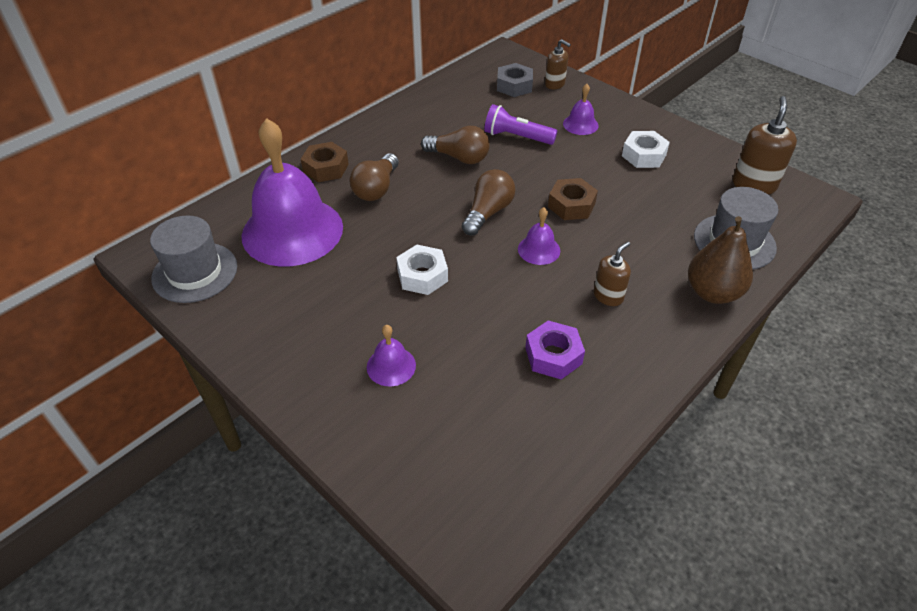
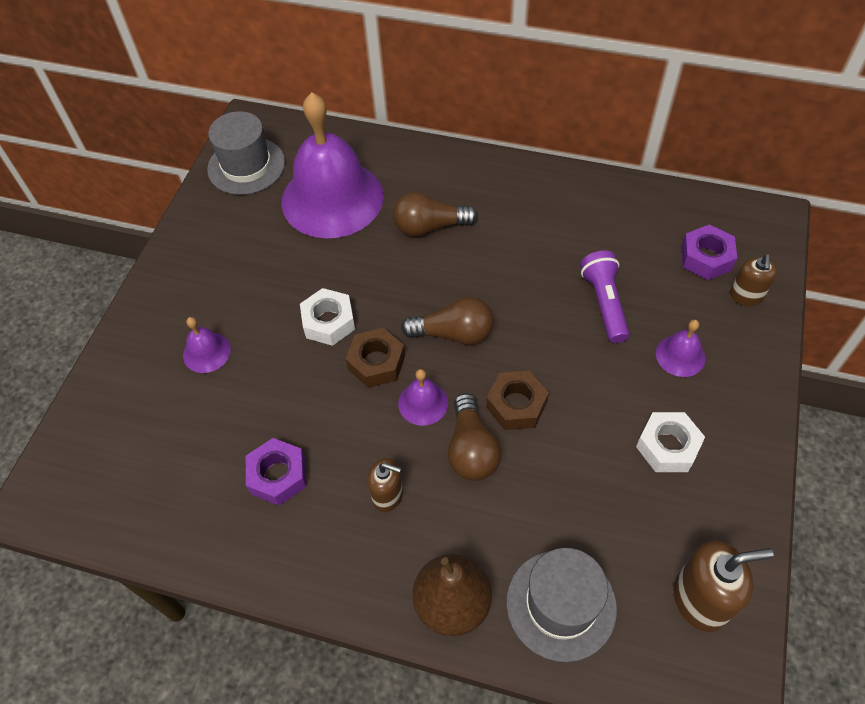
camera: 65 degrees right, 10 degrees up
brown nut [301,142,349,182] -> brown nut moved to [346,328,405,388]
brown light bulb [421,126,490,164] -> brown light bulb moved to [448,393,501,481]
grey nut [497,63,533,97] -> purple nut [681,224,737,280]

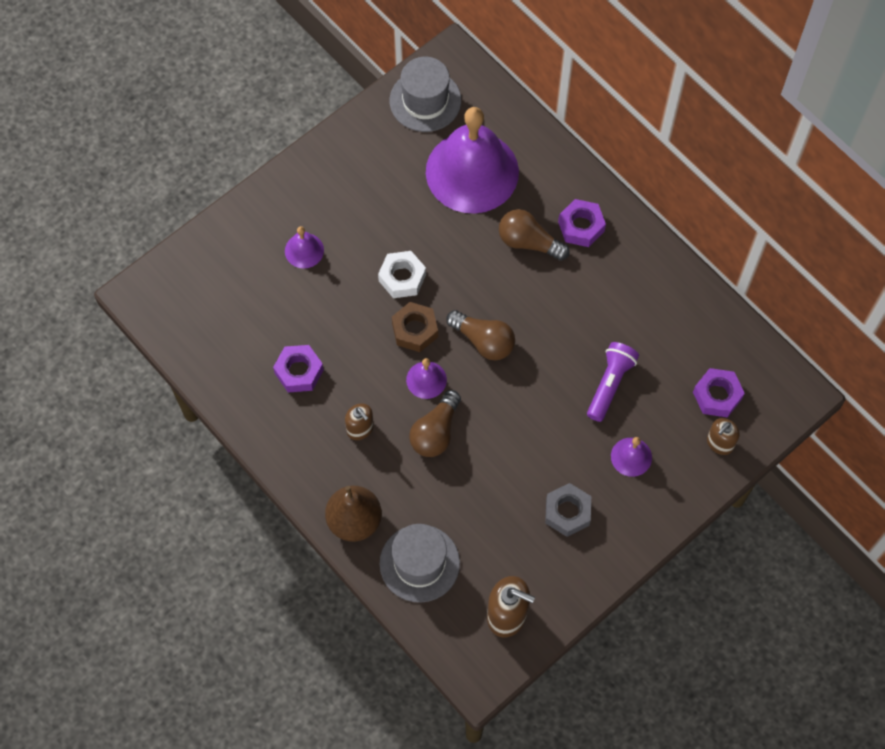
camera: 30 degrees right, 10 degrees up
brown nut [486,371,549,430] -> none
white nut [636,412,705,472] -> grey nut [545,483,591,537]
none -> purple nut [558,199,606,247]

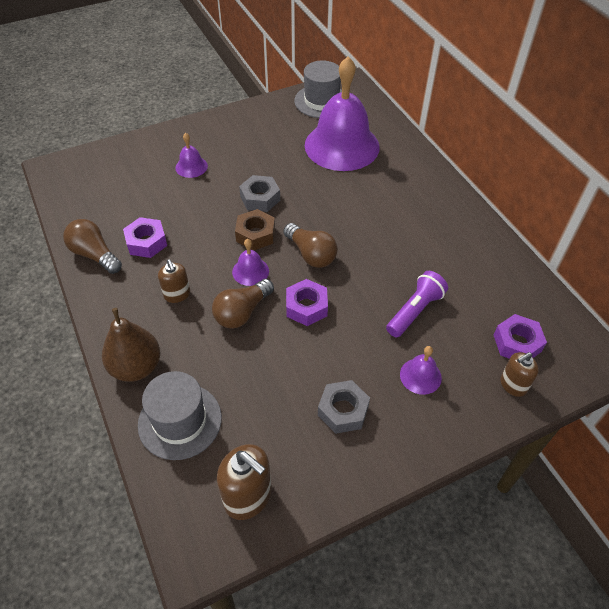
camera: 15 degrees right, 15 degrees down
white nut [378,251,426,298] -> grey nut [239,175,280,212]
brown light bulb [499,209,570,261] -> brown light bulb moved to [63,219,122,274]
purple nut [558,199,606,247] -> purple nut moved to [286,279,328,326]

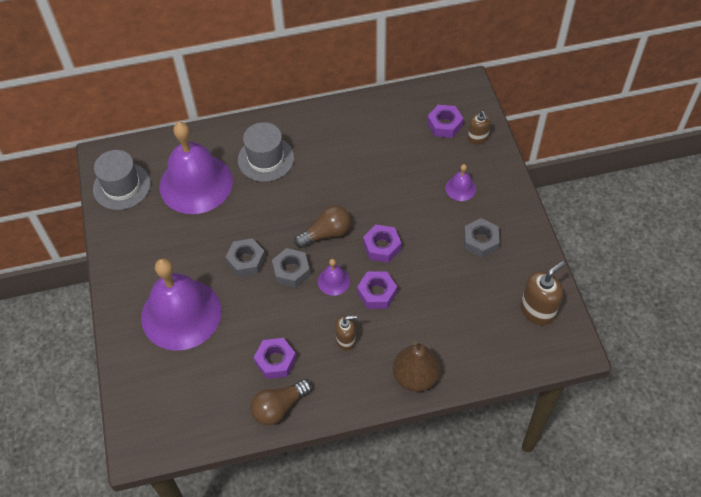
camera: 75 degrees left, 5 degrees up
grey hat [138,371,222,460] -> grey hat moved to [238,122,294,182]
purple bell [175,133,208,178] -> purple bell [141,258,221,351], size x2.42
brown light bulb [212,279,274,329] -> purple nut [357,272,397,309]
brown nut [235,209,275,251] -> grey nut [272,248,310,288]
purple flashlight [386,271,448,337] -> none

